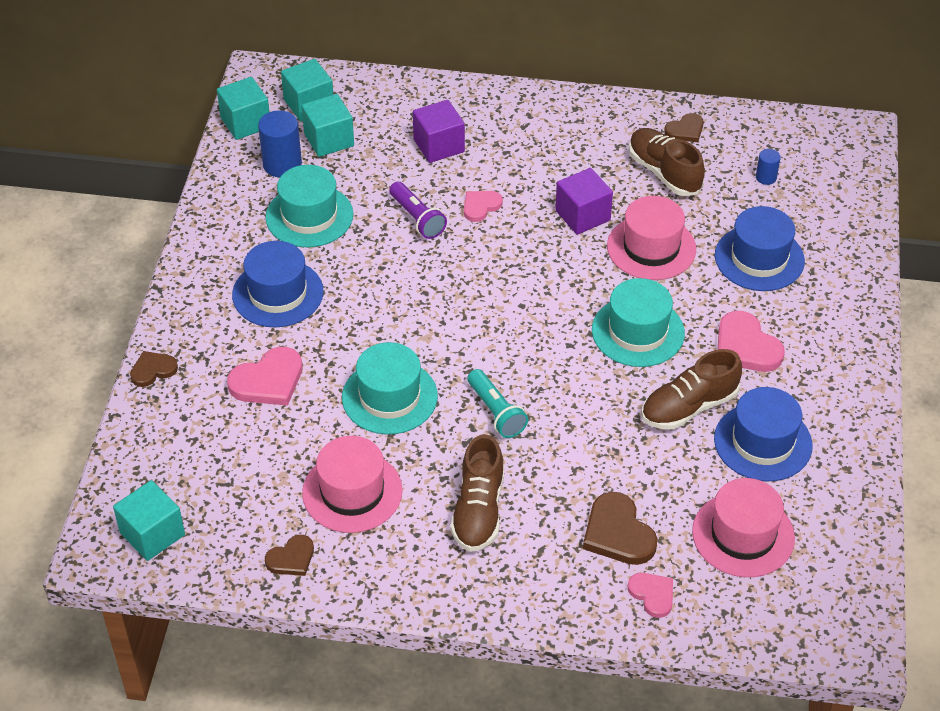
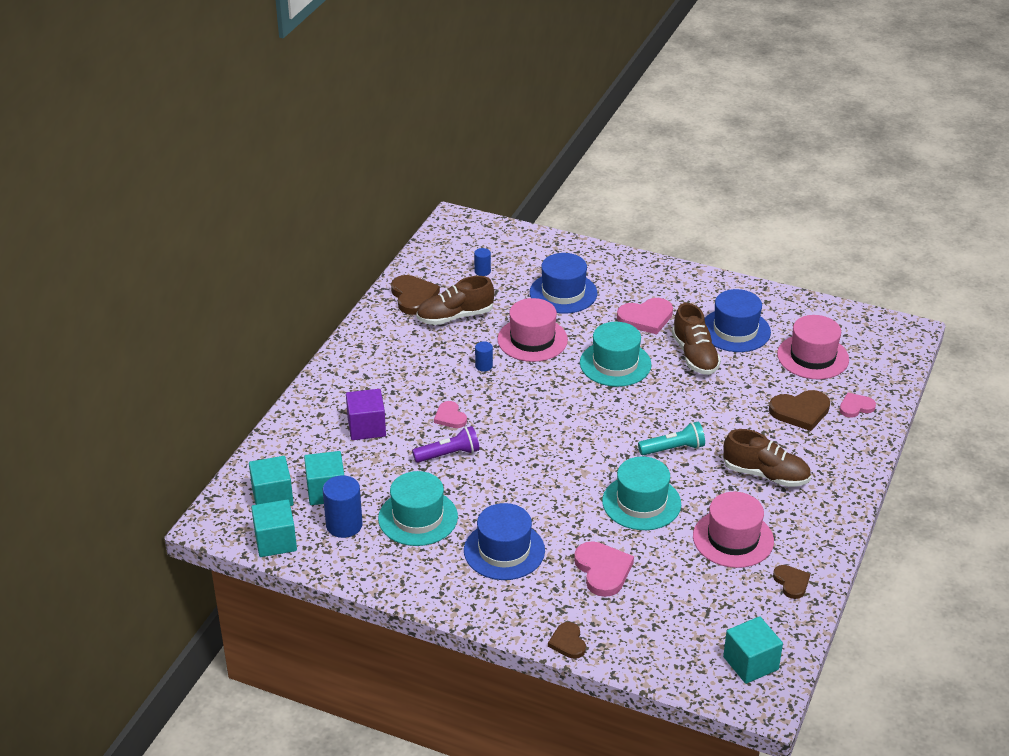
camera: 75 degrees left, 10 degrees down
purple cube [555,168,613,235] -> blue cylinder [475,341,493,372]
brown heart [664,113,704,142] -> brown heart [391,275,440,315], size x1.63

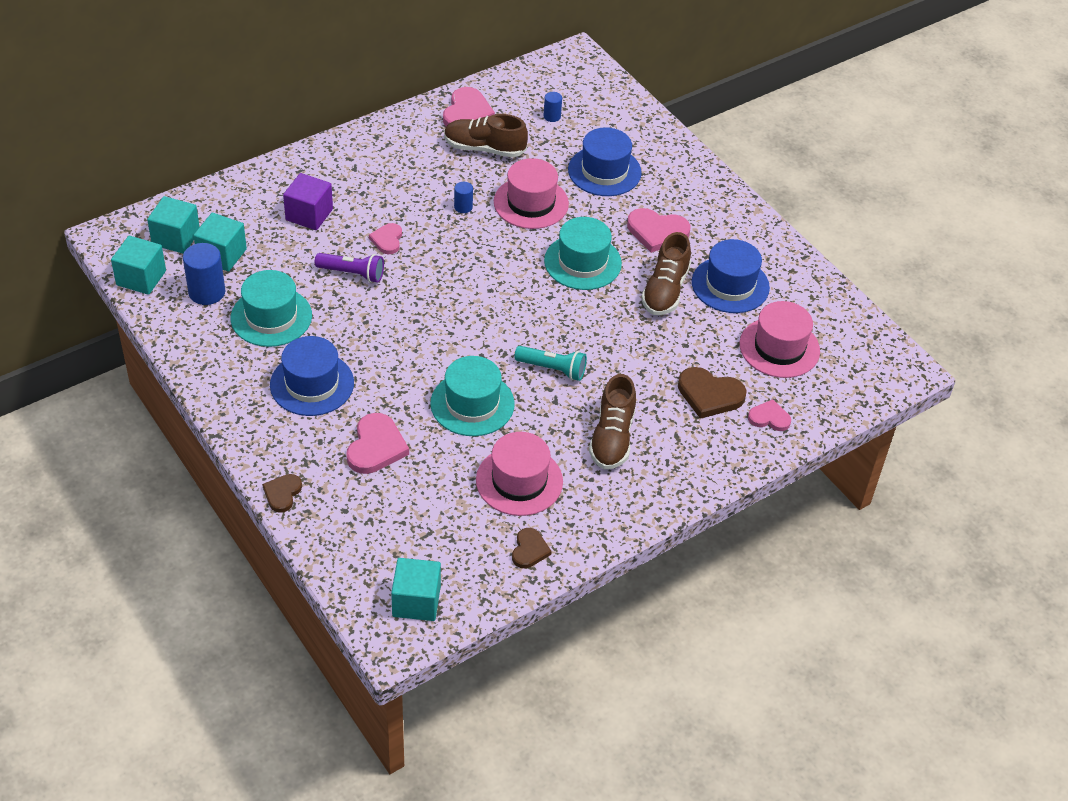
camera: 30 degrees right, 10 degrees up
brown heart [391,275,440,315] -> pink heart [443,87,495,126]
brown shoe [723,429,811,487] -> brown shoe turned 45 degrees clockwise [589,374,636,469]

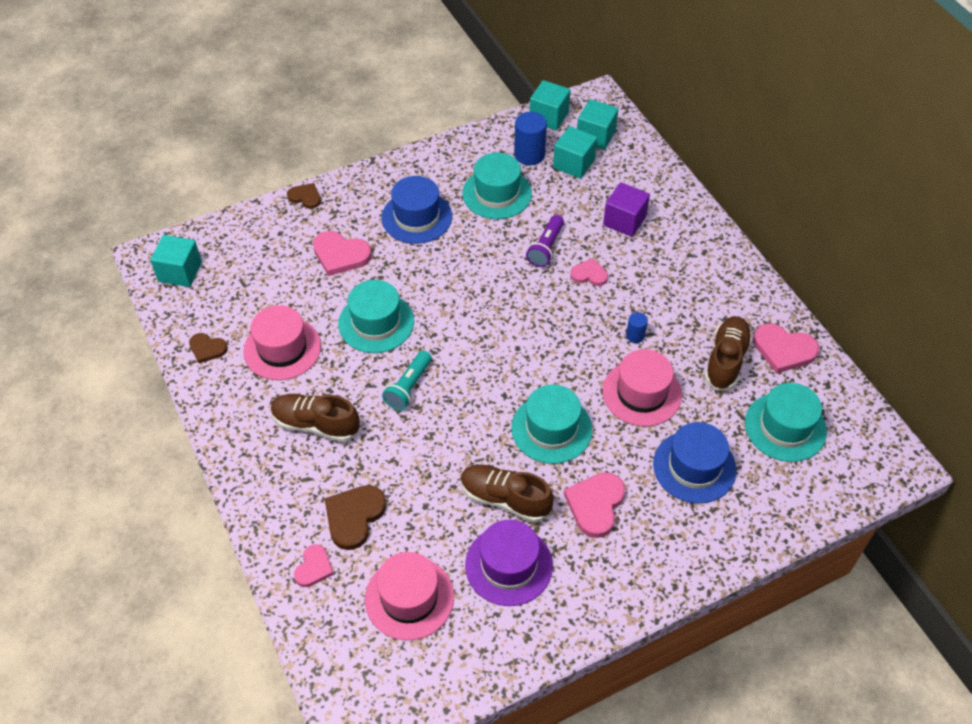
camera: 100 degrees right, 5 degrees up
blue cylinder [543,92,562,122] -> turquoise hat [745,383,827,462]
blue hat [692,239,770,313] -> purple hat [465,520,553,606]

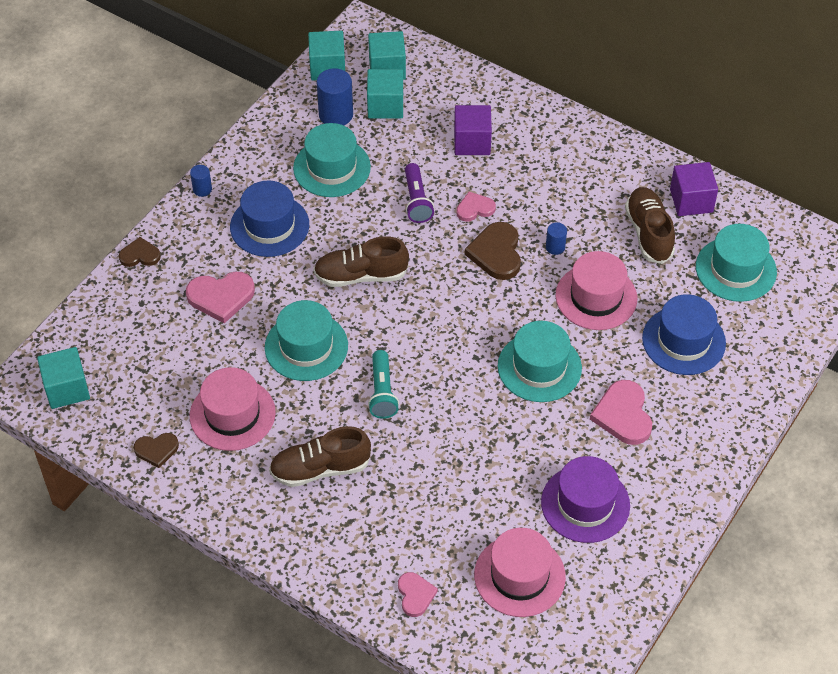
camera: 30 degrees left, 0 degrees up
brown heart [324,485,386,550] -> brown heart moved to [465,222,521,280]
brown shoe [461,464,554,523] -> brown shoe moved to [314,236,409,287]
pink heart [753,323,819,374] -> purple cube [670,162,718,216]
none -> blue cylinder [190,165,212,197]

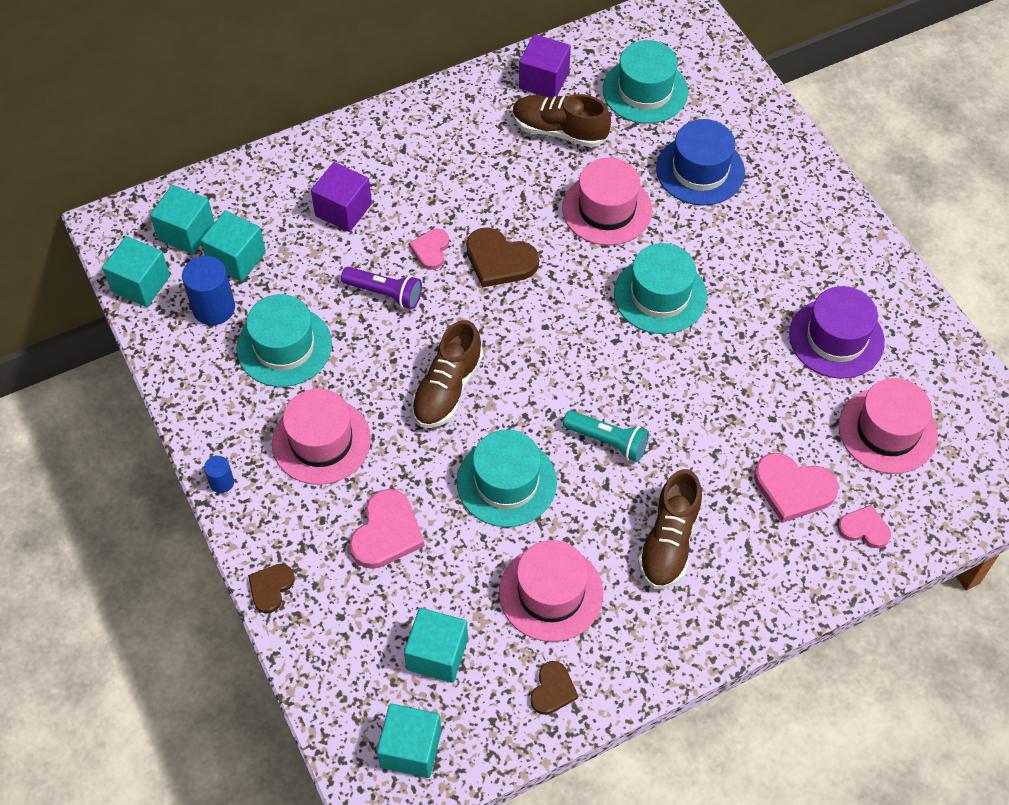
camera: 60 degrees left, 5 degrees up
blue hat [230,181,309,257] -> pink hat [272,389,371,485]
blue cylinder [546,222,567,255] -> none
pink heart [590,380,652,445] -> pink heart moved to [754,453,839,523]
none -> turquoise cube [404,608,468,683]

